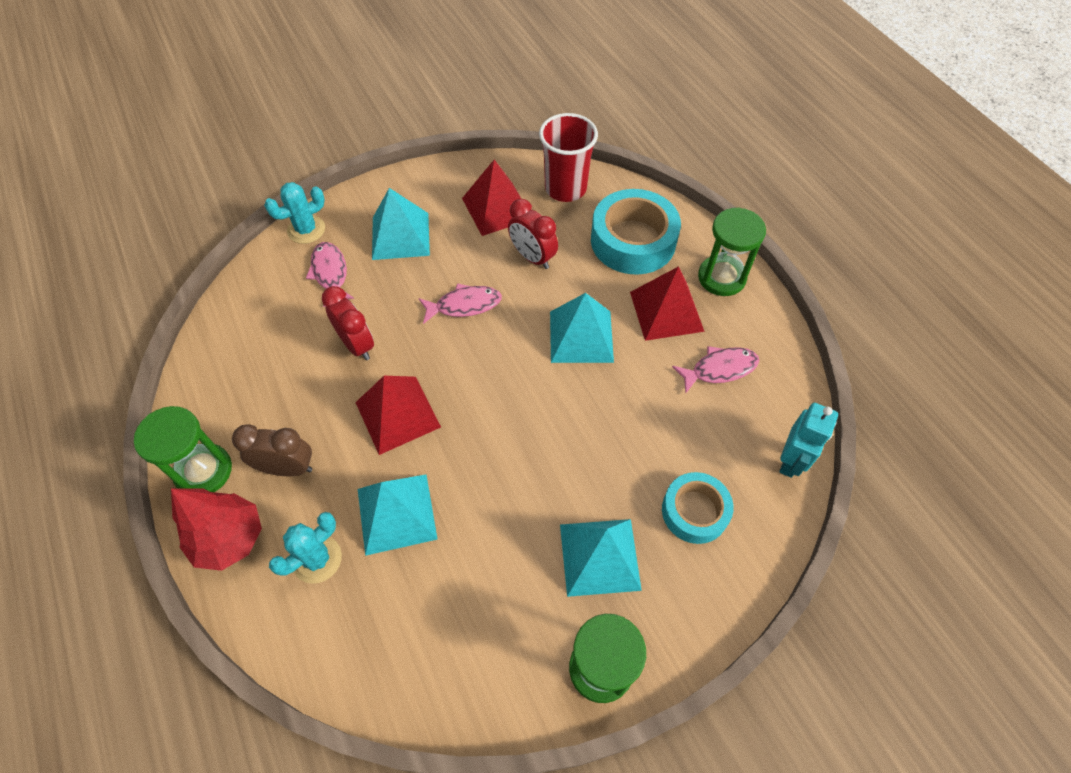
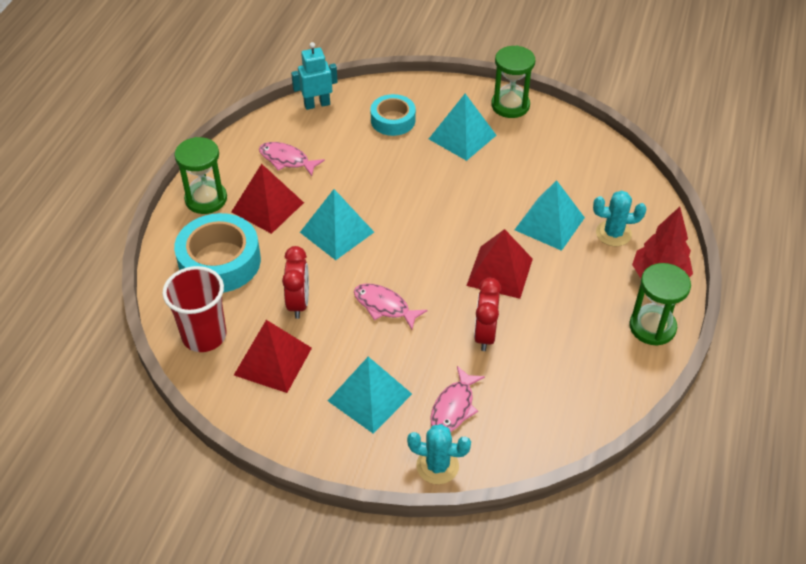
camera: 135 degrees left, 10 degrees down
brown clock [232,424,312,476] -> none

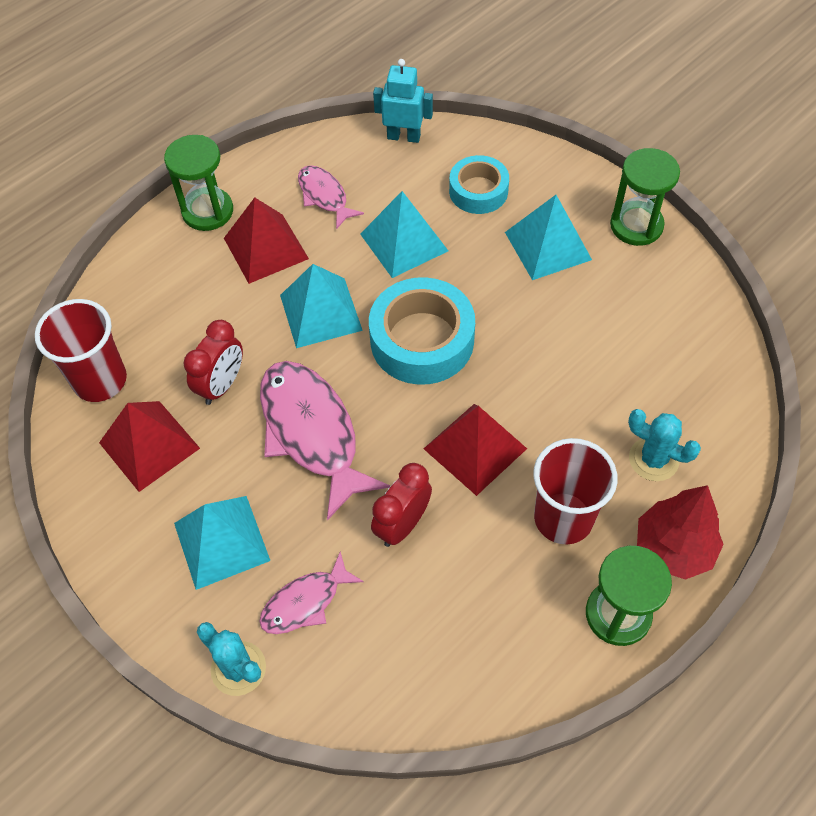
camera: 30 degrees right, 10 degrees up
turquoise tape [174,213,261,293] -> turquoise tape moved to [369,277,475,385]
pink fish [354,283,427,330] -> pink fish [260,361,390,520], size x1.83
turquoise pyramid [515,180,585,251] -> turquoise pyramid moved to [360,191,448,278]
none -> red cup [533,438,618,544]

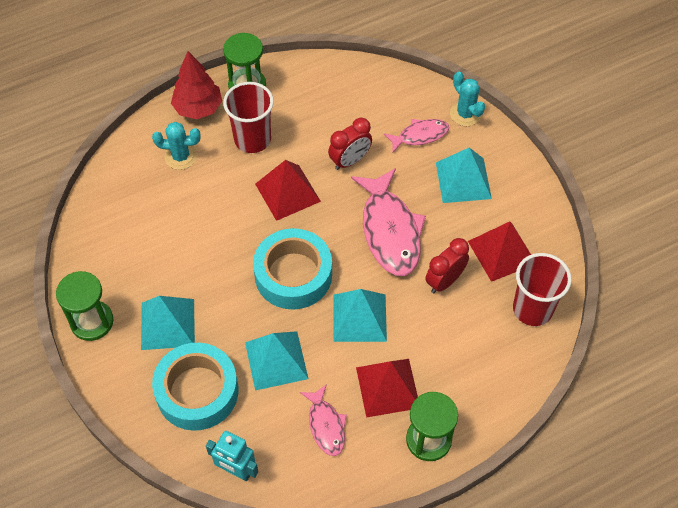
camera: 165 degrees left, 0 degrees up
turquoise tape [449,155,509,214] -> turquoise tape [152,343,239,431], size x1.61
turquoise cactus [628,409,701,481] -> turquoise cactus turned 45 degrees counterclockwise [152,122,201,170]

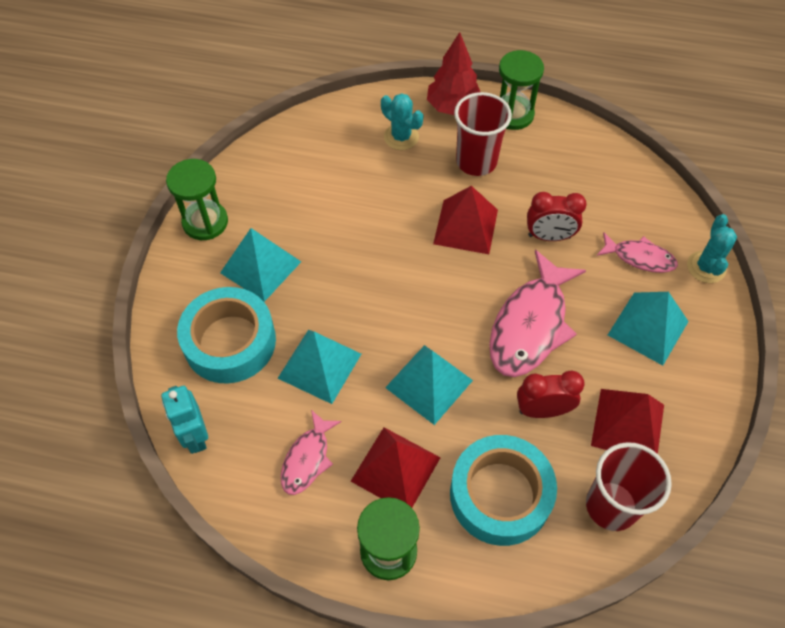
camera: 40 degrees right, 0 degrees up
turquoise tape [253,228,332,310] -> turquoise tape moved to [450,435,557,546]

